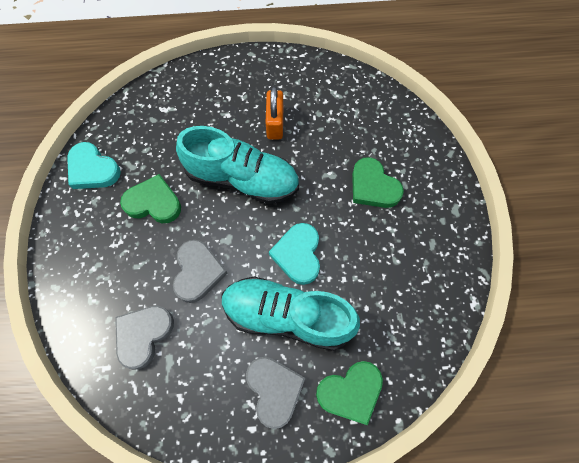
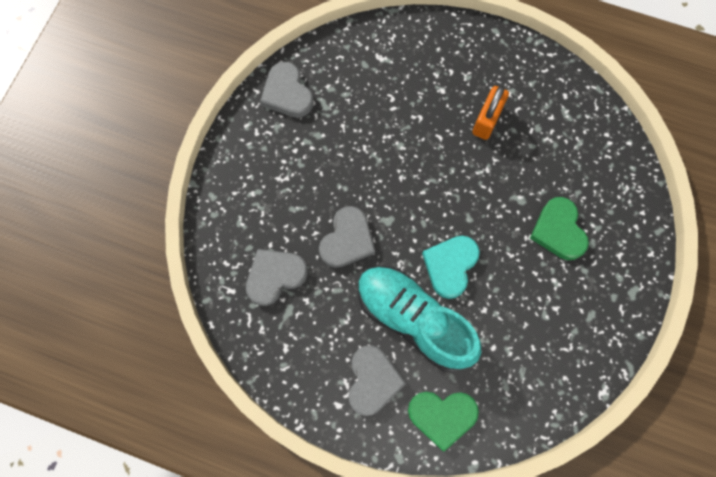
camera: 25 degrees right, 5 degrees up
turquoise heart [67,142,121,189] -> grey heart [260,62,314,118]
green heart [120,174,181,223] -> none
turquoise shoe [176,126,299,204] -> none

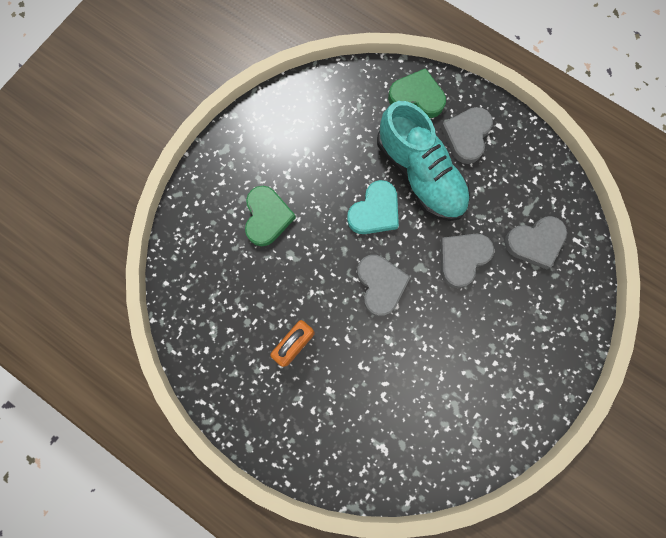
camera: 165 degrees left, 5 degrees up
grey heart [260,62,314,118] -> grey heart moved to [357,255,410,316]

